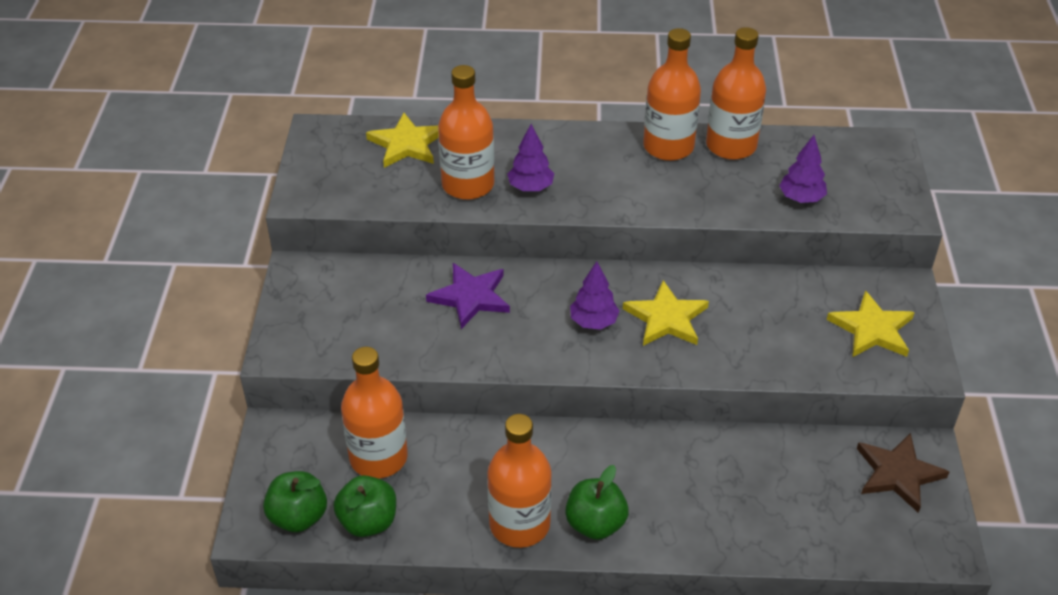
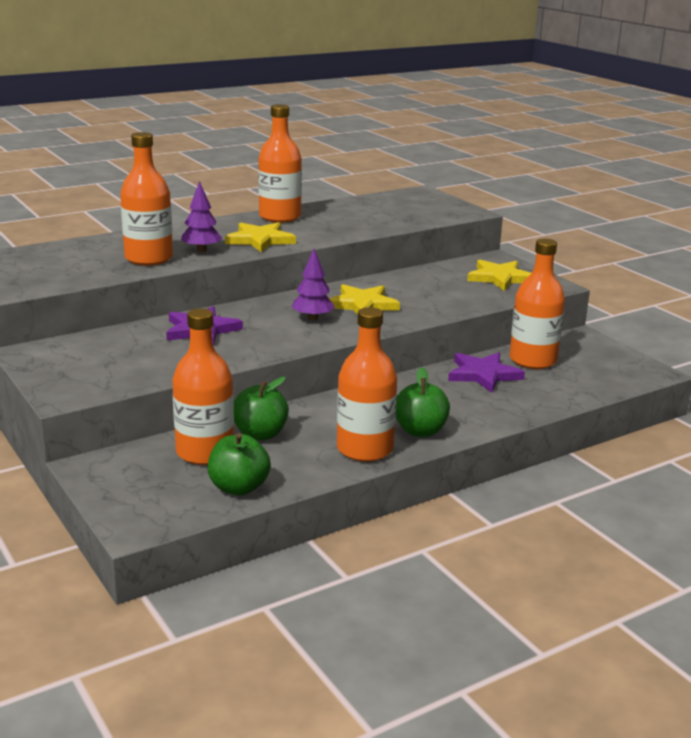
camera: 35 degrees left, 20 degrees down
green apple [263,471,327,532] -> green apple moved to [234,377,289,440]
yellow star [366,113,439,168] -> yellow star moved to [225,222,296,252]
orange bottle [706,27,766,160] -> orange bottle moved to [509,239,565,369]
purple tree [779,135,827,203] -> none
brown star [857,433,949,513] -> none
none -> purple star [448,352,525,393]

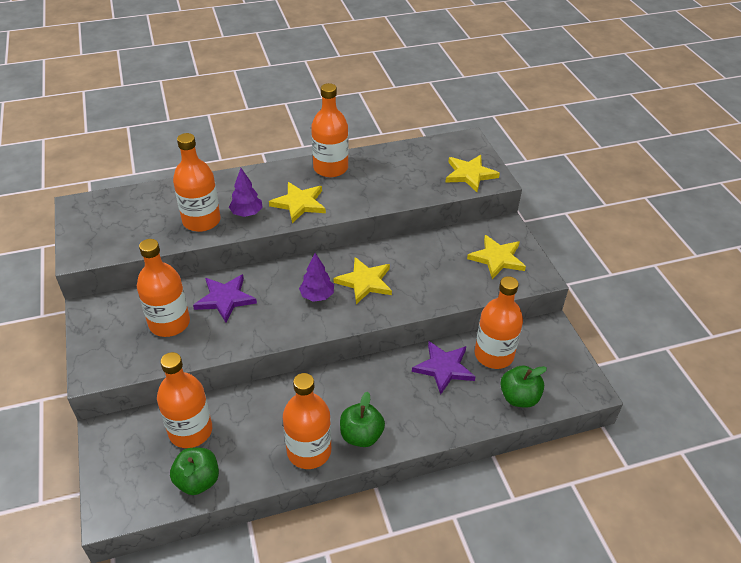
camera: 15 degrees right, 20 degrees up
green apple [234,377,289,440] -> green apple moved to [500,366,547,408]
none -> orange bottle [137,239,190,337]
none -> yellow star [445,155,500,192]

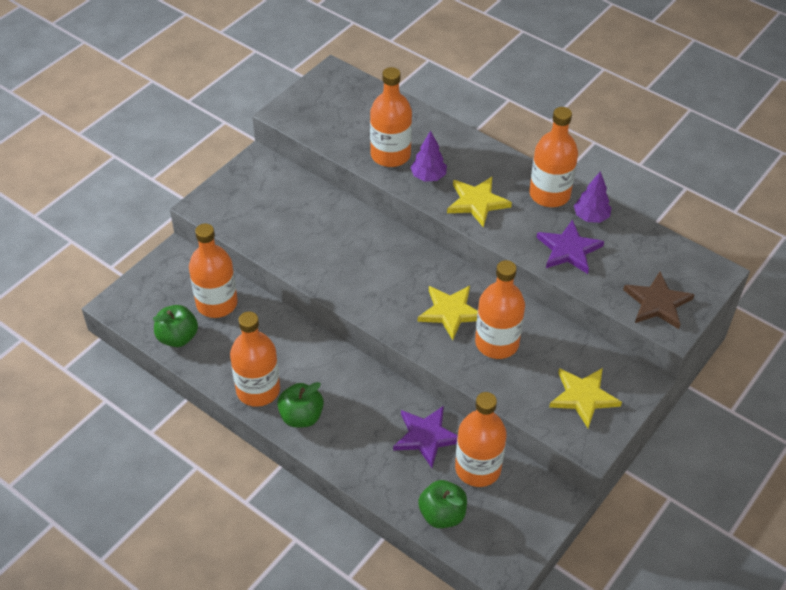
camera: 55 degrees right, 5 degrees up
orange bottle [137,239,190,337] -> orange bottle moved to [475,260,525,359]
purple star [193,274,257,323] -> purple star moved to [537,220,604,274]
purple tree [299,253,334,302] -> purple tree moved to [574,171,611,223]
yellow star [445,155,500,192] -> brown star [623,272,695,329]

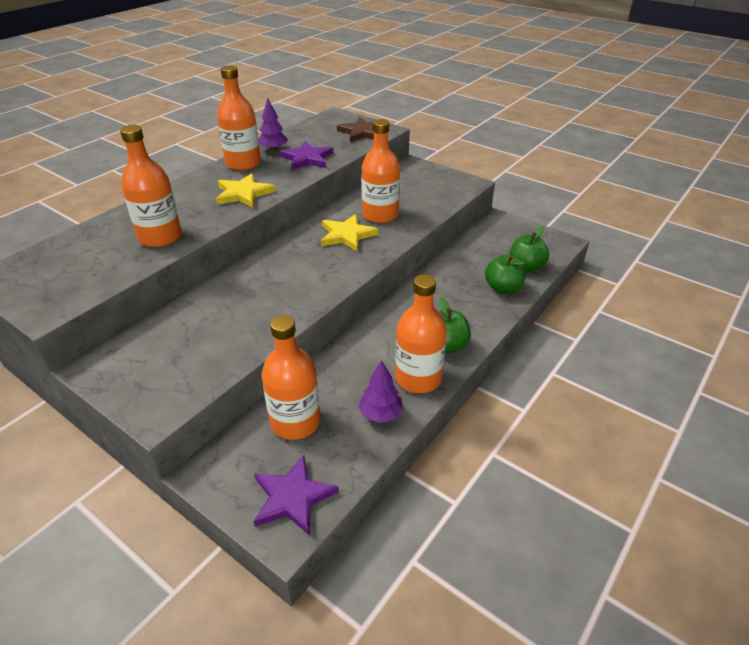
camera: 90 degrees left, 10 degrees down
green apple [153,305,198,347] -> green apple moved to [485,255,526,294]
purple star [393,406,458,468] -> purple star moved to [254,455,339,536]
purple tree [410,131,447,182] -> purple tree moved to [359,360,403,423]
orange bottle [455,392,507,487] -> none
yellow star [549,368,622,428] -> none

